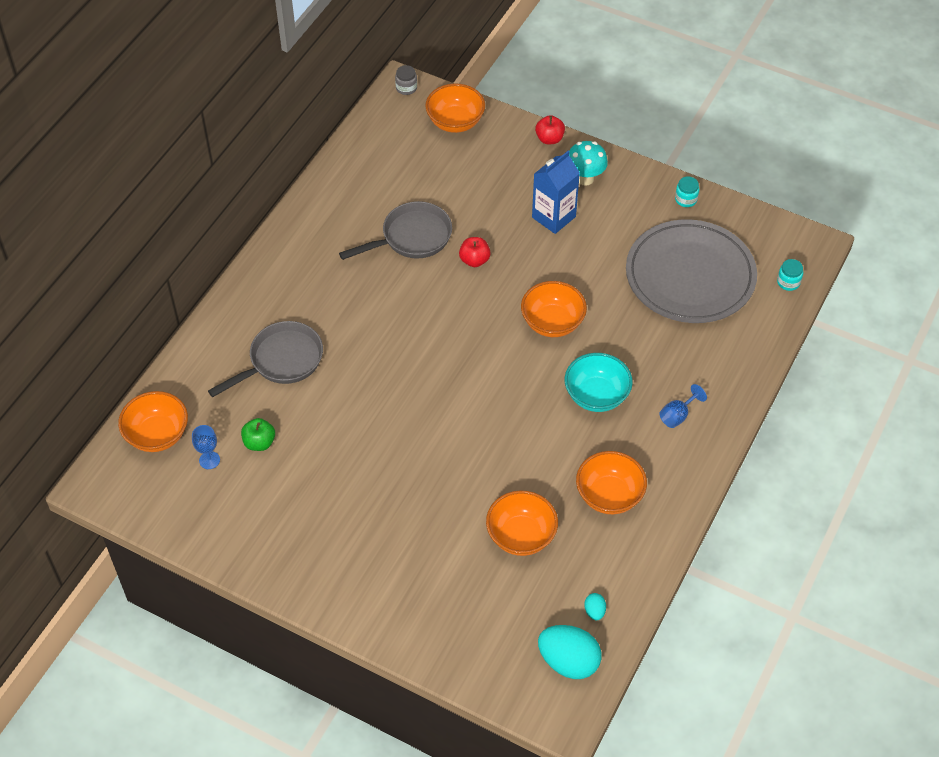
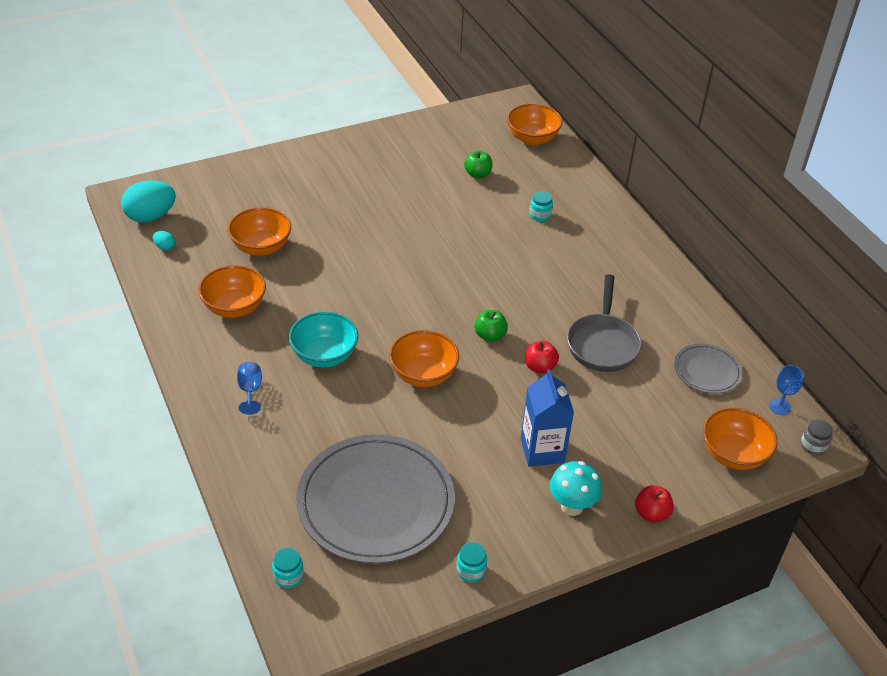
camera: 125 degrees right, 10 degrees down
blue goblet [192,425,220,469] -> blue goblet moved to [769,365,804,415]
grey pan [208,321,323,397] -> turquoise jar [530,191,553,221]
none -> green apple [475,310,508,342]
none -> grey plate [674,343,742,394]

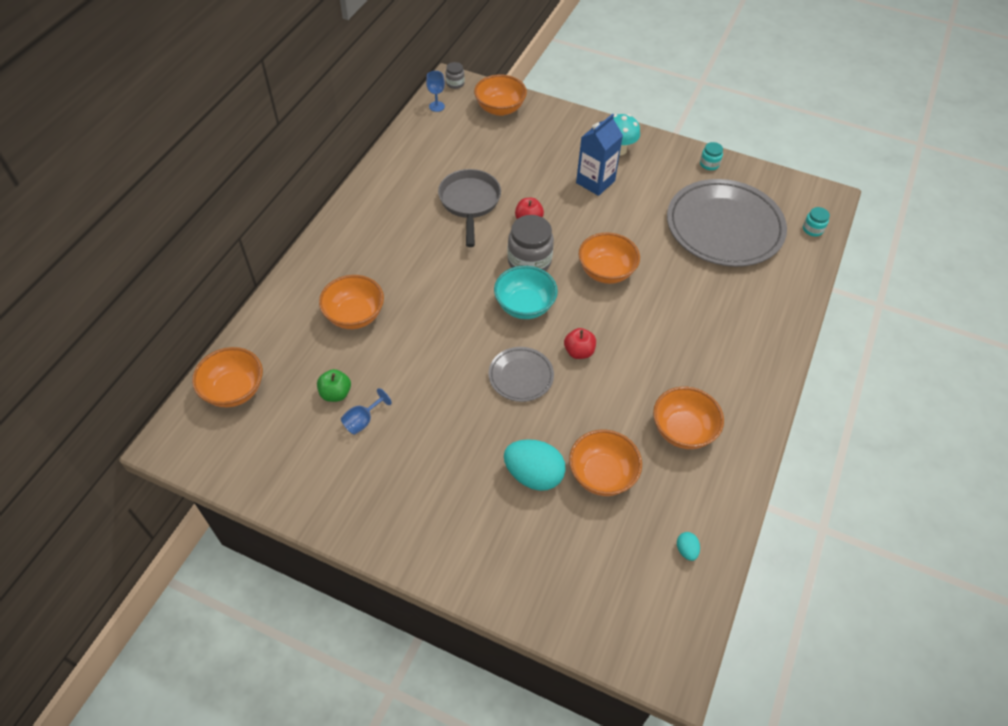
camera: 130 degrees left, 10 degrees up
turquoise egg [121,180,176,223] -> turquoise egg moved to [504,439,566,491]
blue goblet [237,362,262,415] -> blue goblet moved to [341,388,392,435]
turquoise bowl [289,312,359,368] -> turquoise bowl moved to [494,266,558,319]
green apple [475,310,508,342] -> grey jar [507,215,554,271]
turquoise jar [530,191,553,221] -> orange bowl [319,275,384,329]
grey pan [567,274,642,372] -> grey pan turned 60 degrees counterclockwise [438,169,501,247]
red apple [635,485,674,523] -> red apple moved to [564,328,596,359]
grey plate [674,343,742,394] -> grey plate moved to [488,347,554,402]

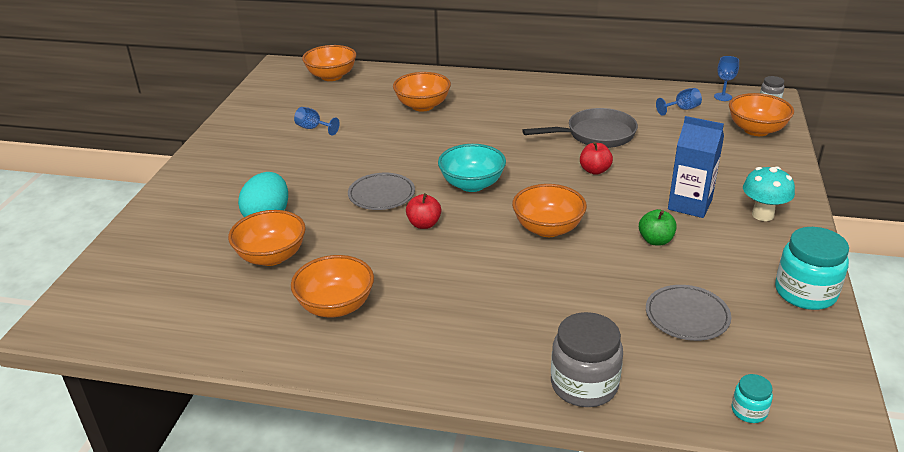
camera: 80 degrees right, 20 degrees down
green apple [317,369,351,402] -> green apple moved to [639,209,677,245]
grey jar [507,215,554,271] -> grey jar moved to [551,312,623,407]
grey plate [667,179,787,267] -> grey plate [646,285,731,341], size x0.48
turquoise egg [677,532,700,561] -> none
turquoise jar [700,142,723,170] -> turquoise jar [775,227,849,310], size x2.00
none -> blue goblet [656,88,702,116]

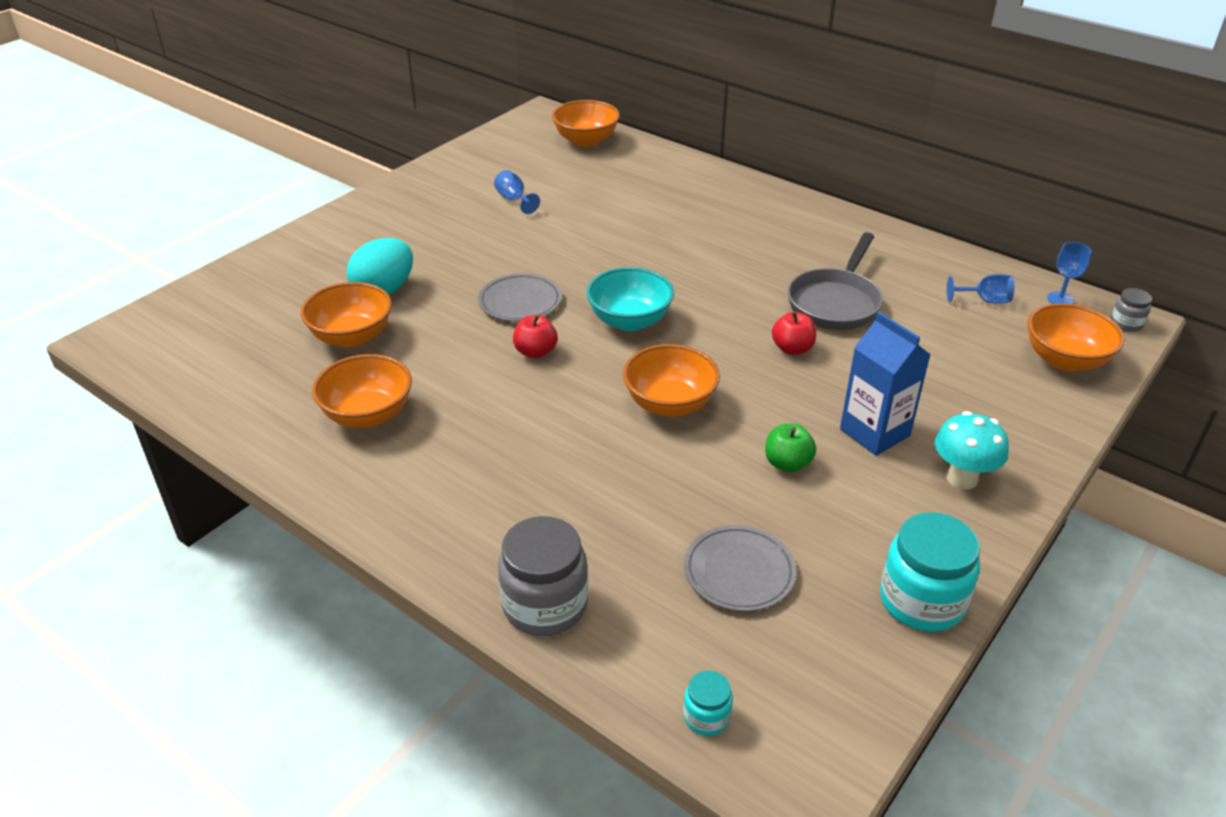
camera: 25 degrees right, 5 degrees up
orange bowl [393,72,451,112] -> none
grey pan [522,108,638,148] -> grey pan turned 105 degrees clockwise [788,232,883,330]

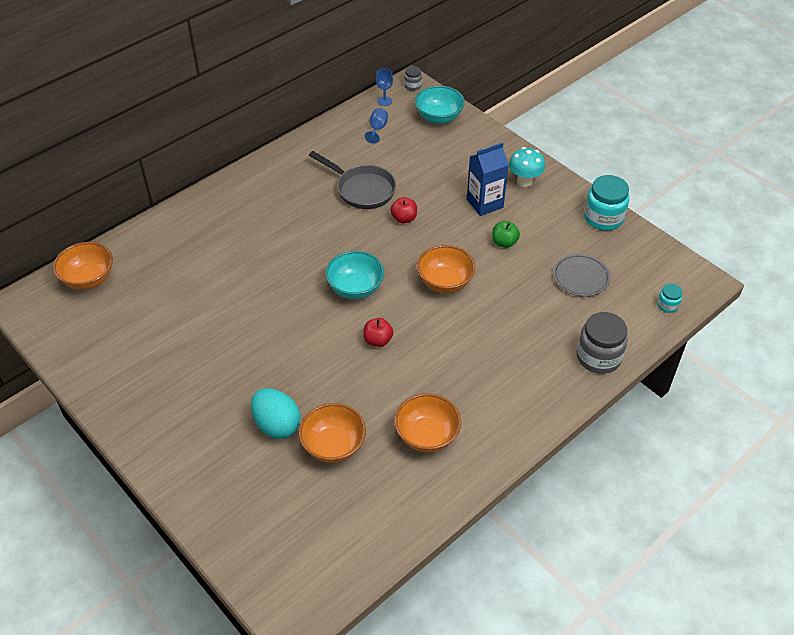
camera: 80 degrees left, 10 degrees up
grey plate [478,273,562,322] -> none
blue goblet [494,170,540,214] -> none
orange bowl [1027,303,1125,371] -> turquoise bowl [415,86,465,124]

